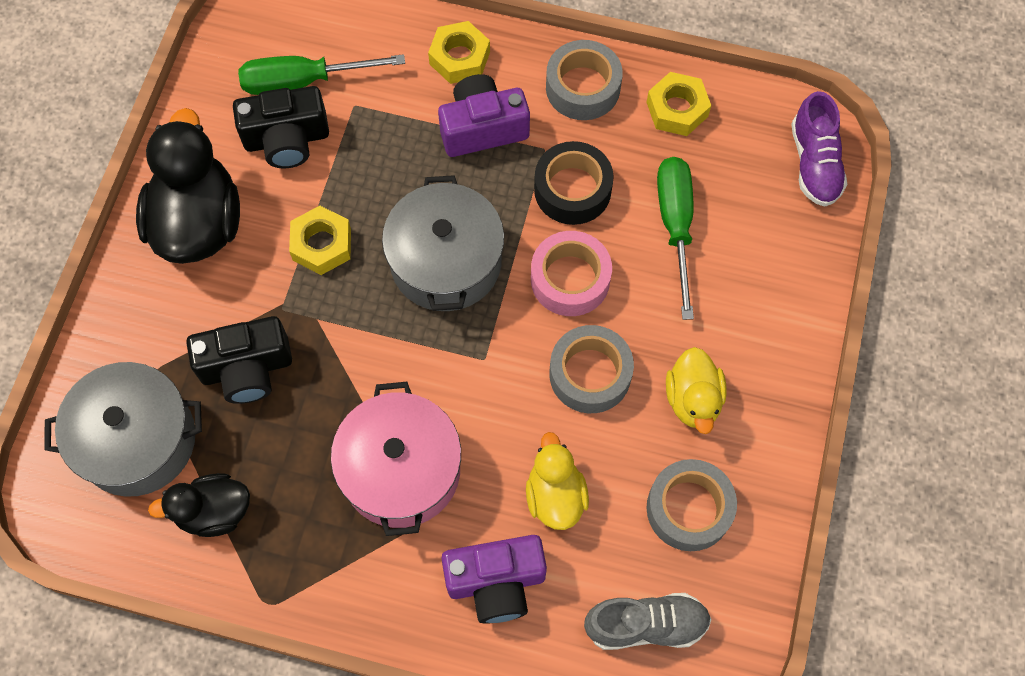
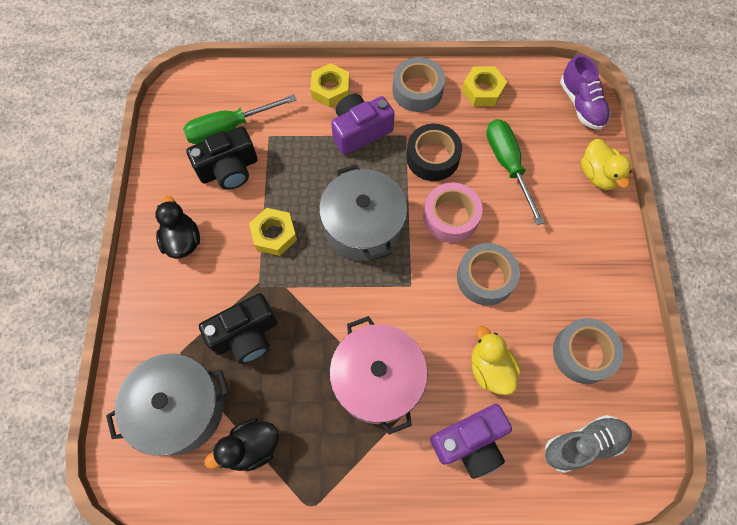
camera: 15 degrees left, 0 degrees up
black duck [136,108,240,264] -> black duck [155,196,200,259], size x0.57
yellow duck [666,347,727,434] -> yellow duck moved to [581,139,632,190]

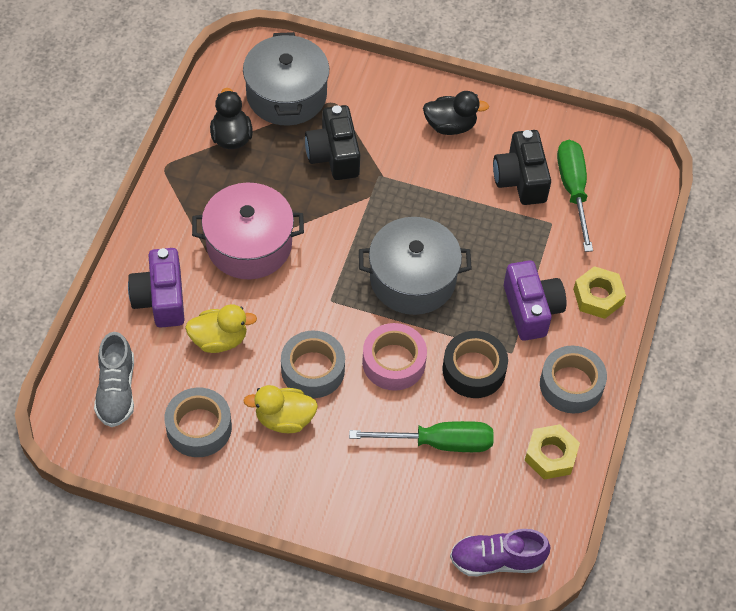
camera: 105 degrees right, 10 degrees down
yellow nut [249,208,297,256] -> none
yellow duck [581,139,632,190] -> yellow duck moved to [243,385,318,433]

